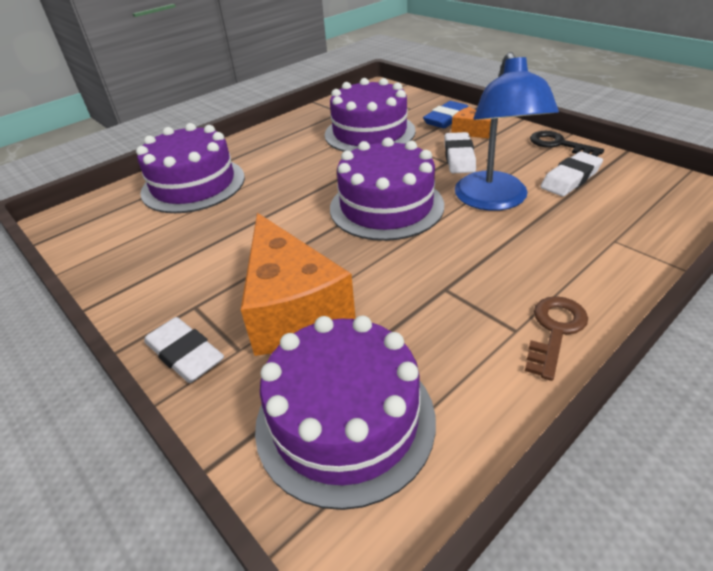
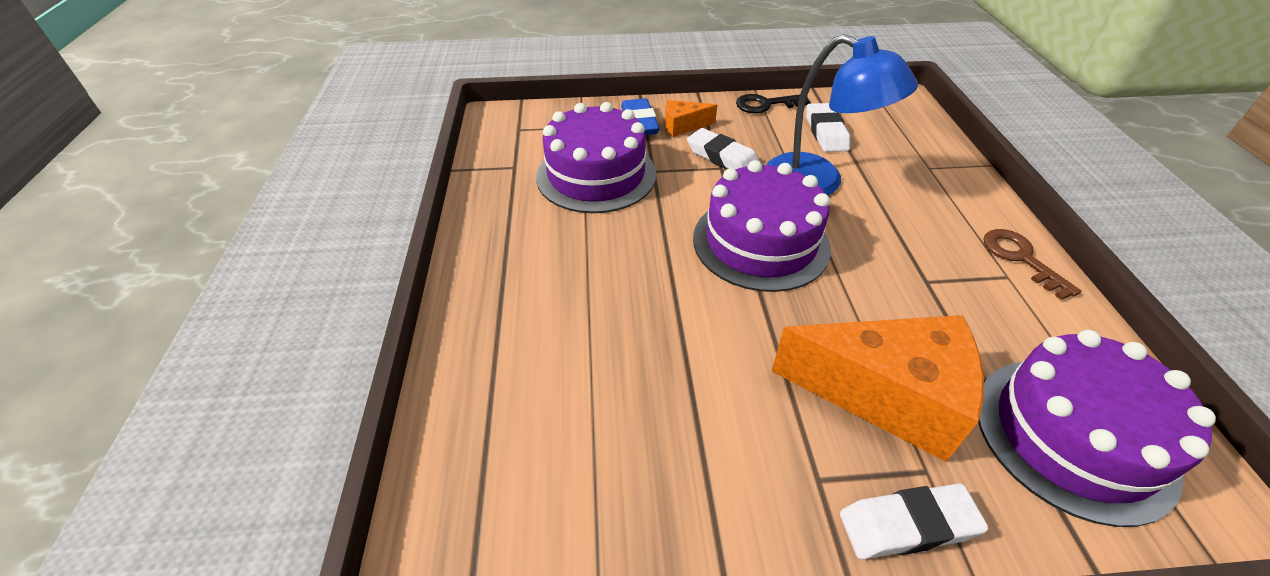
camera: 55 degrees left, 5 degrees up
purple cake [136,123,245,213] -> none

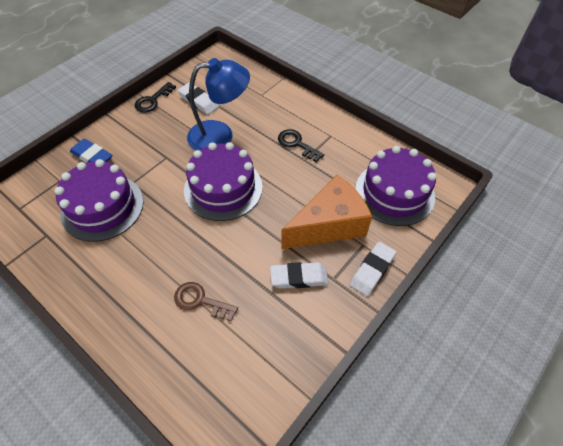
camera: 45 degrees left, 10 degrees up
orange cheese [665,100,717,137] -> none
white eraser [687,128,760,169] -> white eraser moved to [270,262,328,289]
brown key [983,229,1081,300] -> brown key moved to [174,282,238,321]
none -> black key [278,129,324,162]

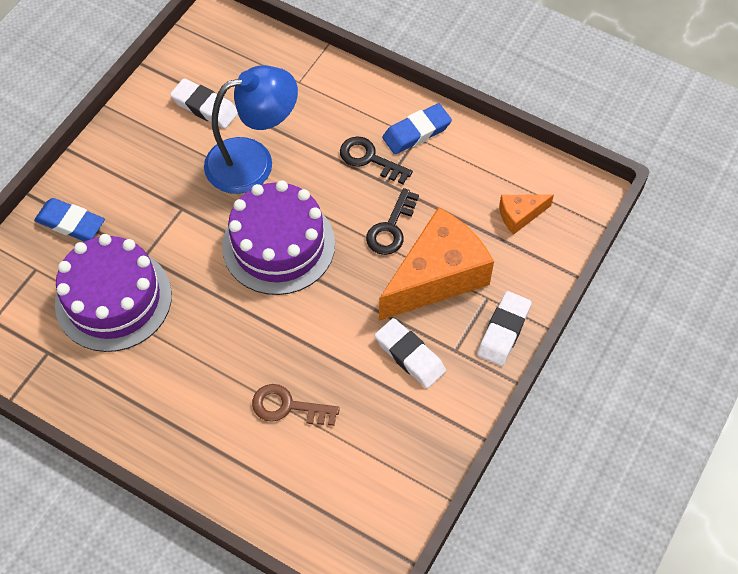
camera: 10 degrees left, 5 degrees up
black key [135,82,176,113] -> black key moved to [366,188,419,255]
white eraser [270,262,328,289] -> white eraser turned 60 degrees clockwise [375,318,446,388]
purple cake [355,146,437,226] -> orange cheese [499,194,554,235]
none -> blue eraser [382,103,452,154]

